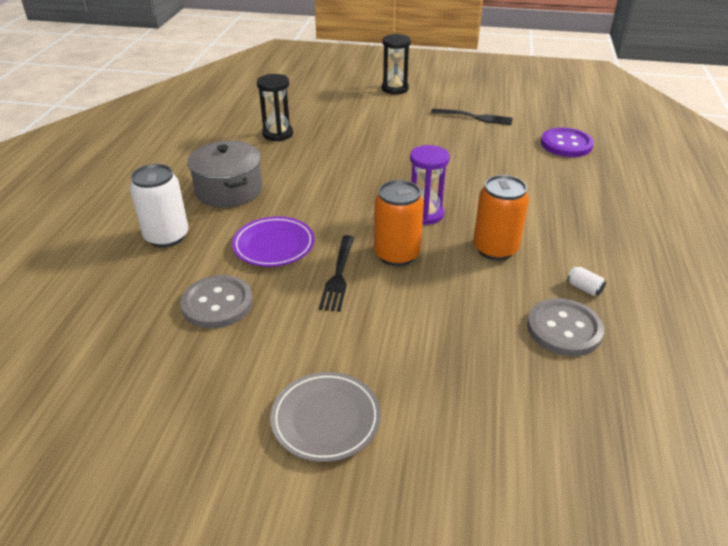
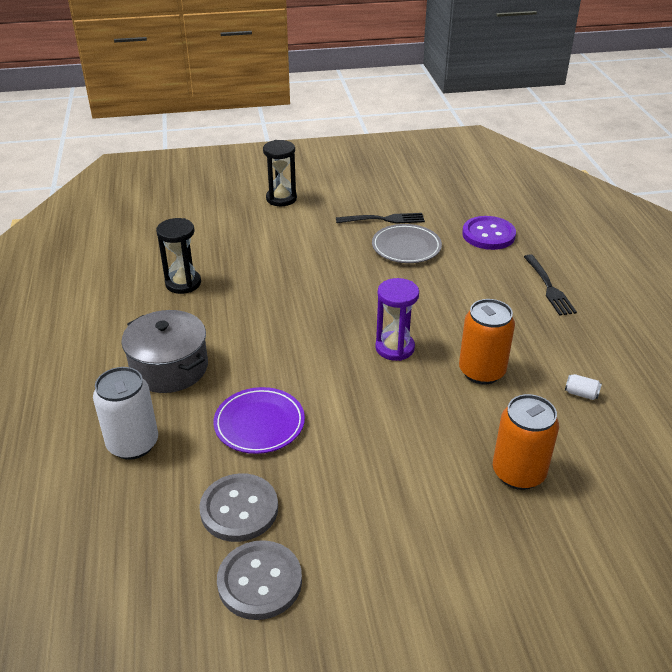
camera: 20 degrees left, 0 degrees up
grey plate [270,372,381,462] -> grey plate moved to [372,224,442,263]
black fork [319,235,354,312] -> black fork moved to [524,255,577,316]
orange can [374,180,424,266] -> orange can moved to [493,394,559,490]
grey button [527,298,604,356] -> grey button moved to [217,540,302,620]

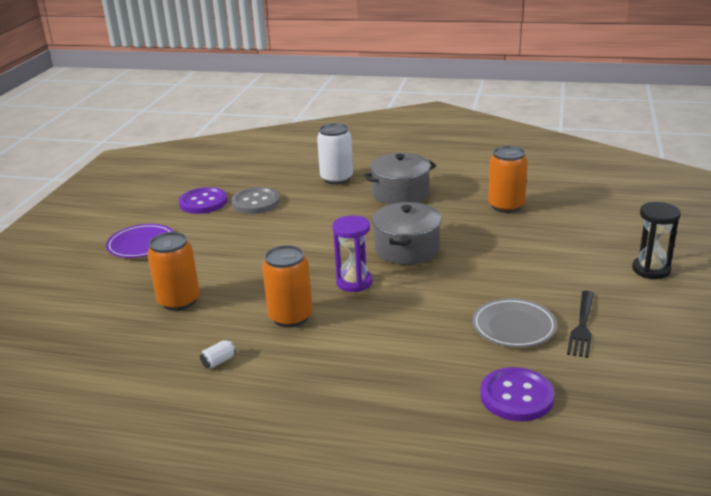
camera: 115 degrees right, 10 degrees down
black hourglass [156,218,201,294] -> orange can [488,146,528,213]
purple plate [214,387,305,454] -> purple plate moved to [106,224,174,258]
grey button [217,540,302,620] -> purple button [179,187,227,214]
black fork [524,255,577,316] -> none
none -> grey pot [372,202,442,265]

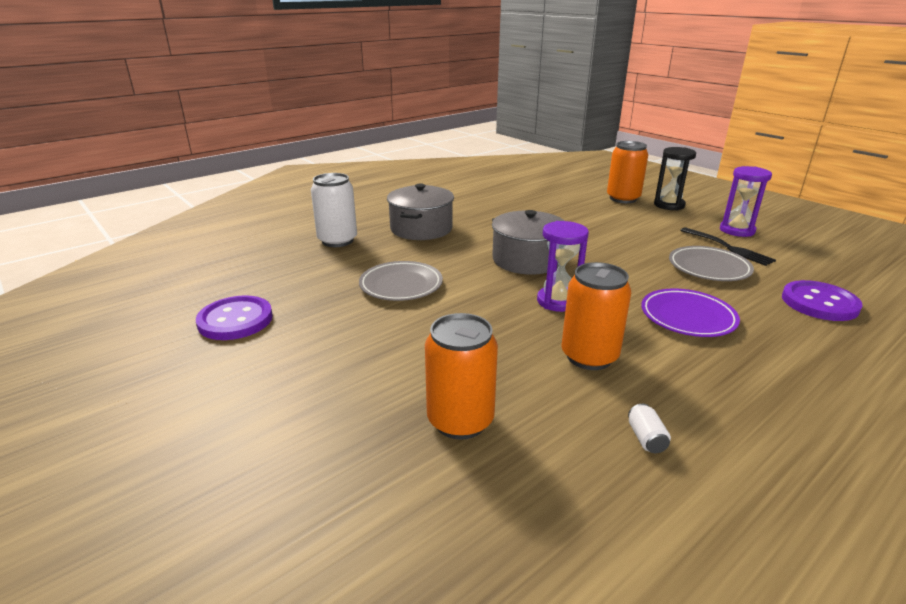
camera: 55 degrees left, 0 degrees up
purple plate [106,224,174,258] -> purple plate moved to [641,289,740,337]
grey button [231,187,280,214] -> none
orange can [488,146,528,213] -> orange can moved to [607,141,648,203]
none -> grey plate [359,261,443,301]
none -> purple hourglass [720,166,772,237]

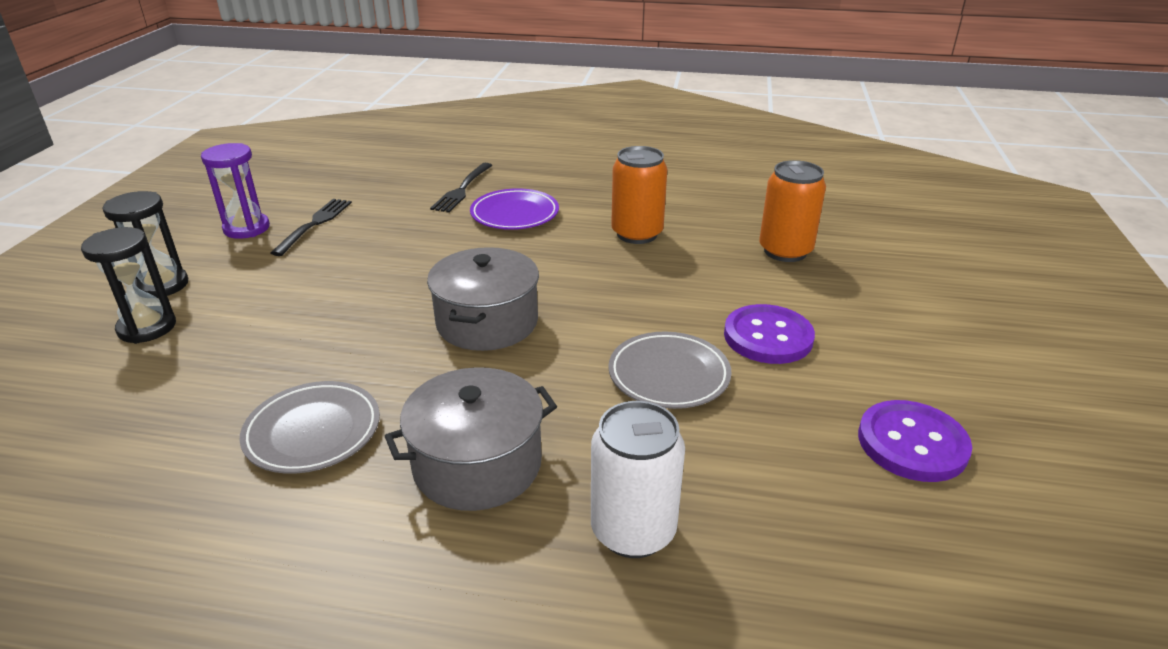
camera: 130 degrees left, 5 degrees up
purple hourglass [537,221,589,312] -> none
orange can [607,141,648,203] -> black hourglass [81,227,176,344]
white can [628,404,671,453] -> none
grey plate [669,246,754,281] -> grey plate moved to [240,381,380,474]
purple button [782,280,863,321] -> purple button moved to [724,304,815,364]
none -> black fork [430,163,492,213]

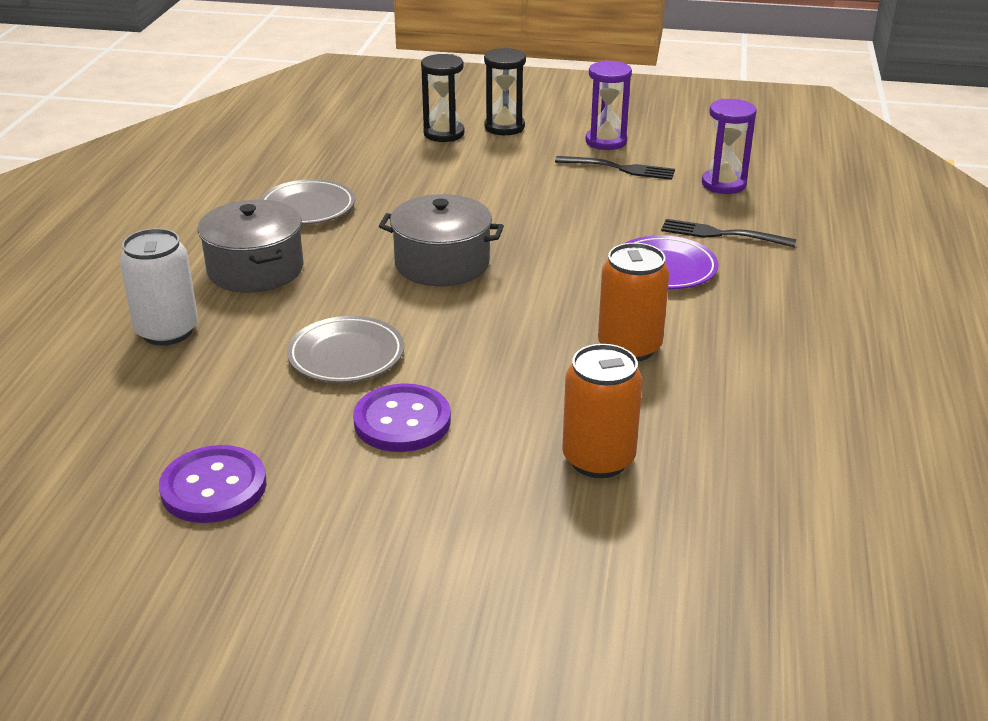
camera: 90 degrees right, 0 degrees up
none -> purple hourglass [702,99,757,194]

